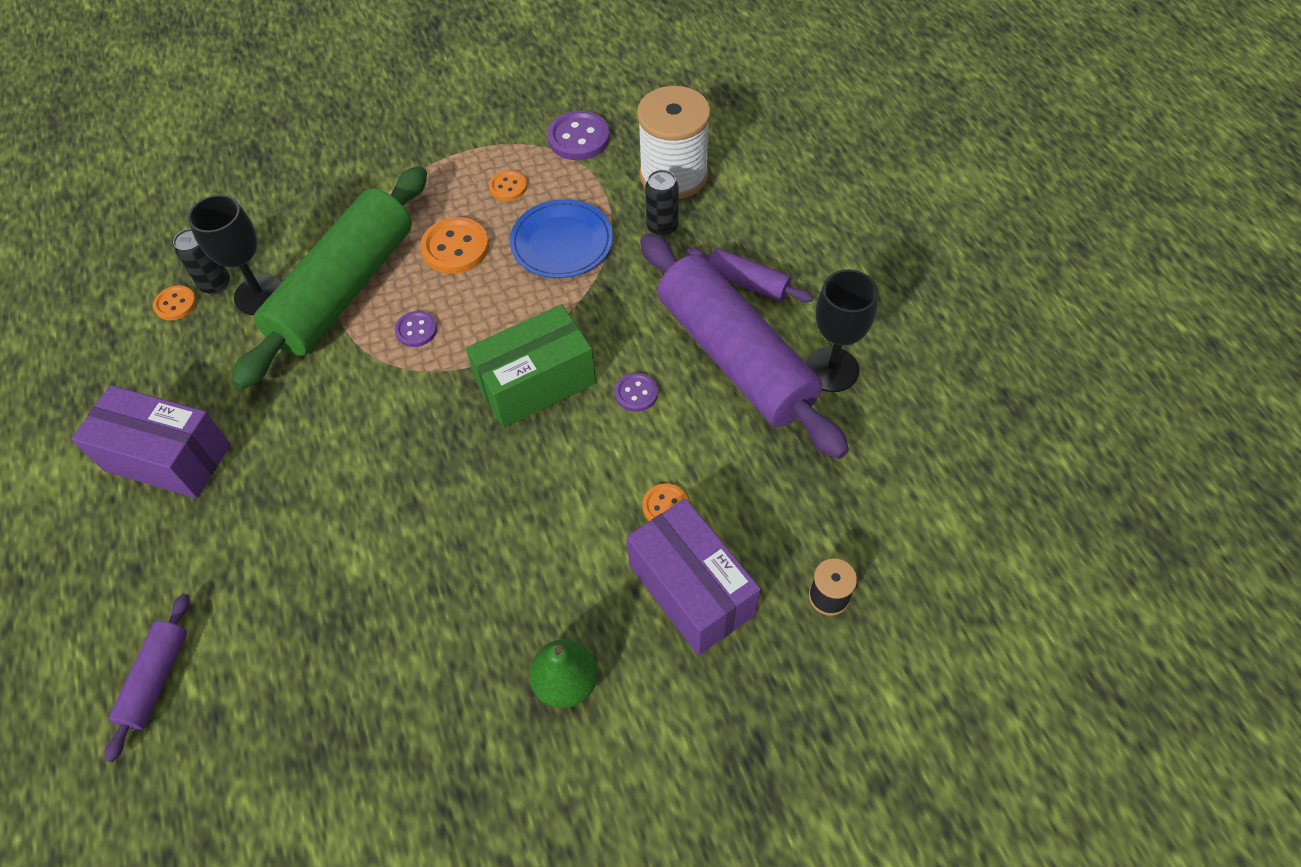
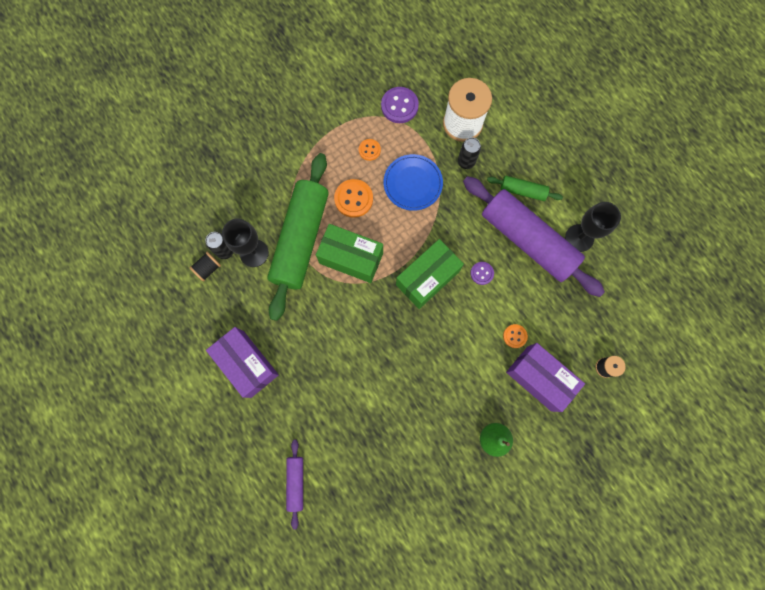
camera: 15 degrees left, 20 degrees up
purple box [72,385,231,498] -> purple box turned 45 degrees clockwise [206,327,279,398]
orange button [153,285,196,320] -> black spool [189,252,221,282]
purple button [395,311,437,347] -> green box [316,224,383,283]
purple rolling pin [687,248,813,302] -> green rolling pin [487,176,563,201]

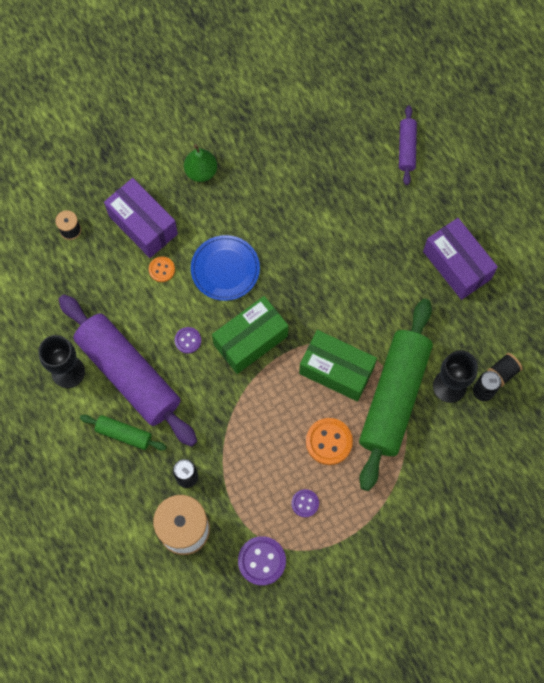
camera: 175 degrees left, 5 degrees down
orange button [359,139,381,161] -> purple button [291,489,319,517]
blue plate [383,154,443,211] -> blue plate moved to [191,235,260,301]

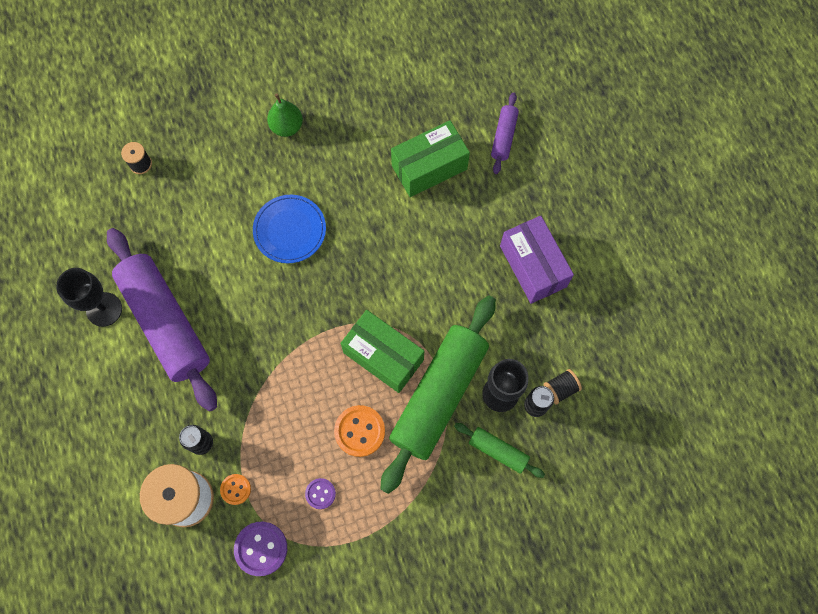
camera: 10 degrees right, 0 degrees up
green rolling pin [80,415,167,451] -> green rolling pin moved to [454,423,545,478]
purple box [104,178,178,258] -> none
orange button [149,256,175,282] -> orange button moved to [220,474,251,505]
purple button [175,327,201,354] -> none
green box [212,296,288,374] -> green box moved to [391,120,470,197]

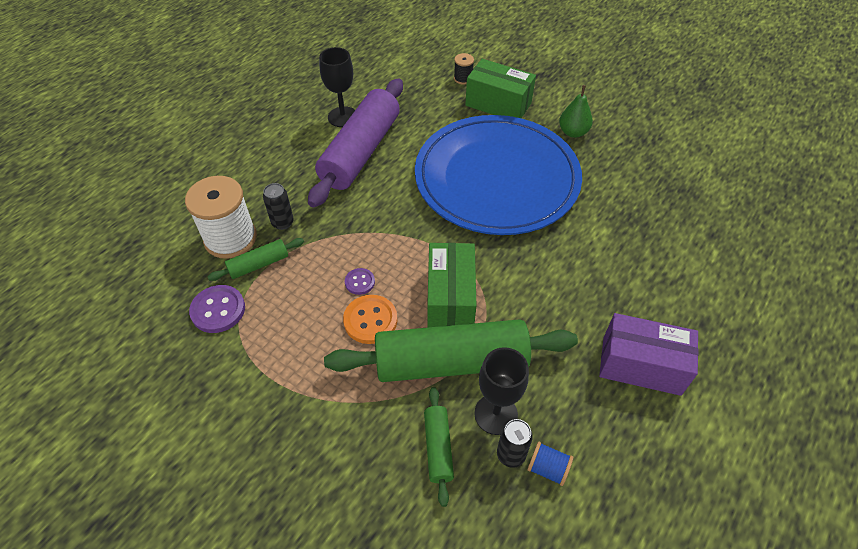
camera: 55 degrees right, 20 degrees down
orange button [220,474,251,505] -> green rolling pin [208,238,304,281]
blue plate [253,195,326,263] -> blue plate [415,115,582,235], size x2.36
purple button [305,478,336,509] -> purple button moved to [345,268,375,295]
green box [391,120,470,197] -> green box moved to [465,59,536,118]
purple rolling pin [491,93,519,174] -> none
purple box [500,216,574,304] -> purple box turned 75 degrees clockwise [599,313,699,396]
black spool [544,369,582,404] -> blue spool [527,442,573,486]

